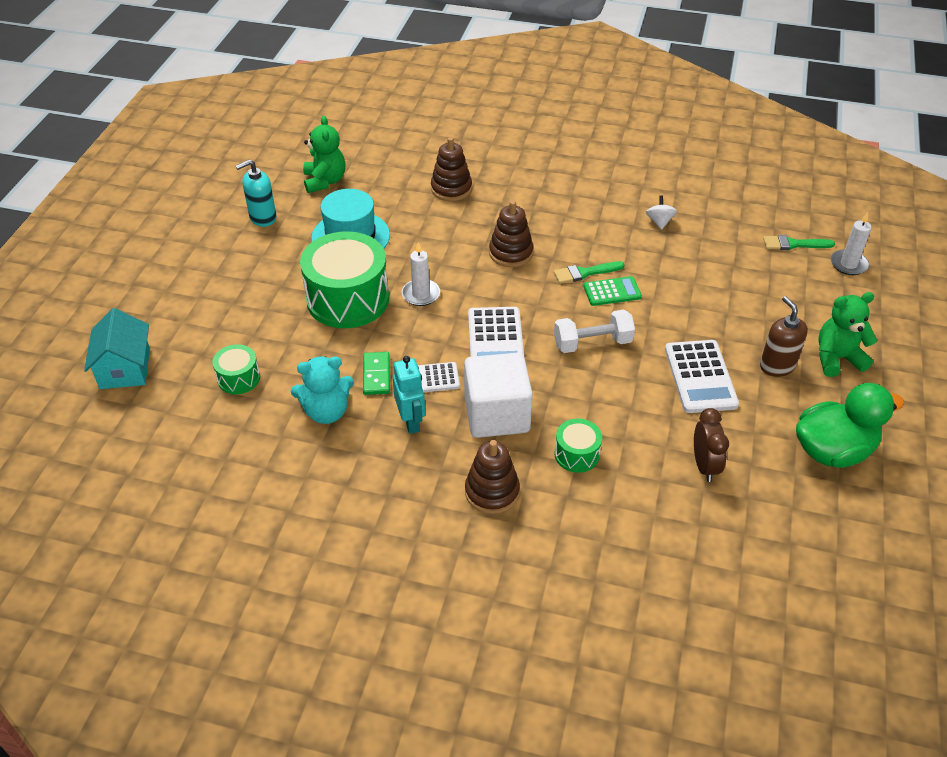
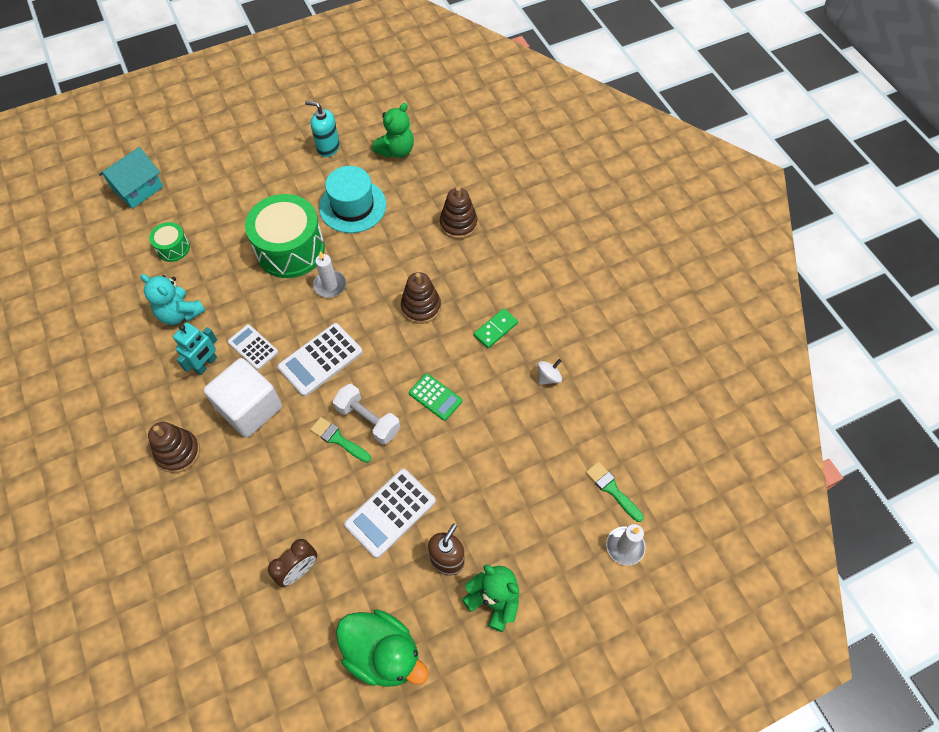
camera: 50 degrees right, 15 degrees up
green domino [363,352,390,395] -> green domino moved to [474,308,518,348]
green brush [554,261,625,284] -> green brush moved to [310,417,371,463]
green drum [554,419,602,473] -> none

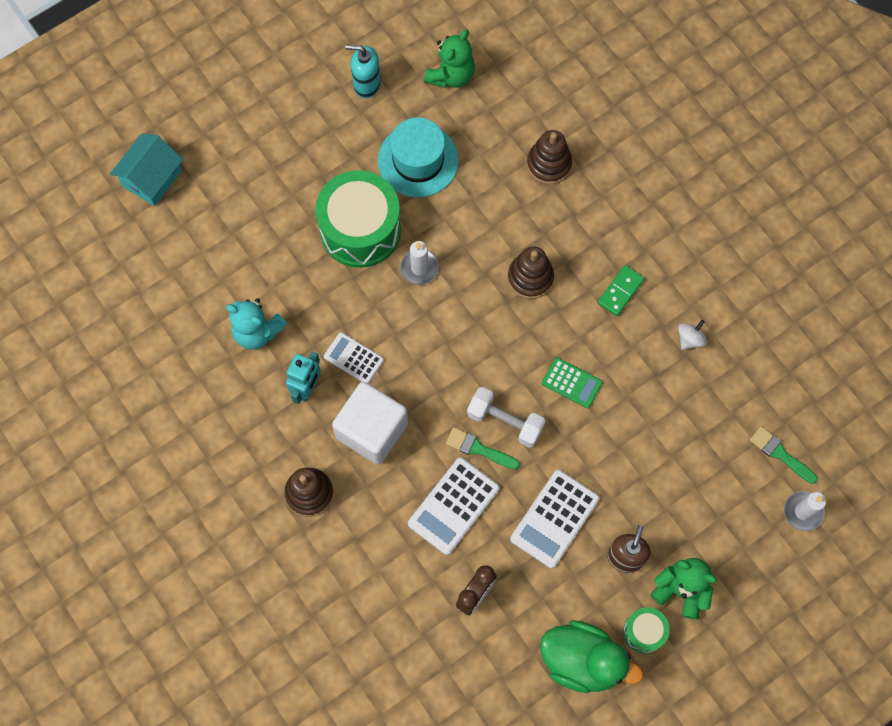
camera: 10 degrees left, 10 degrees up
green drum [149,222,190,262] -> green drum moved to [623,607,670,653]
white calculator [278,323,363,397] -> white calculator moved to [408,457,500,555]

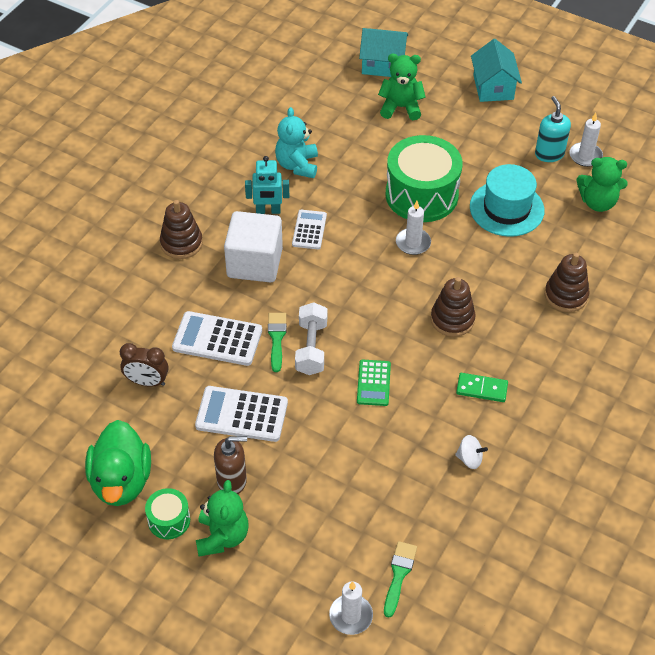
camera: 65 degrees right, 20 degrees down
none -> green teddy bear [378,54,426,120]
none -> turquoise house [471,39,522,102]
none -> white candle [569,113,603,167]

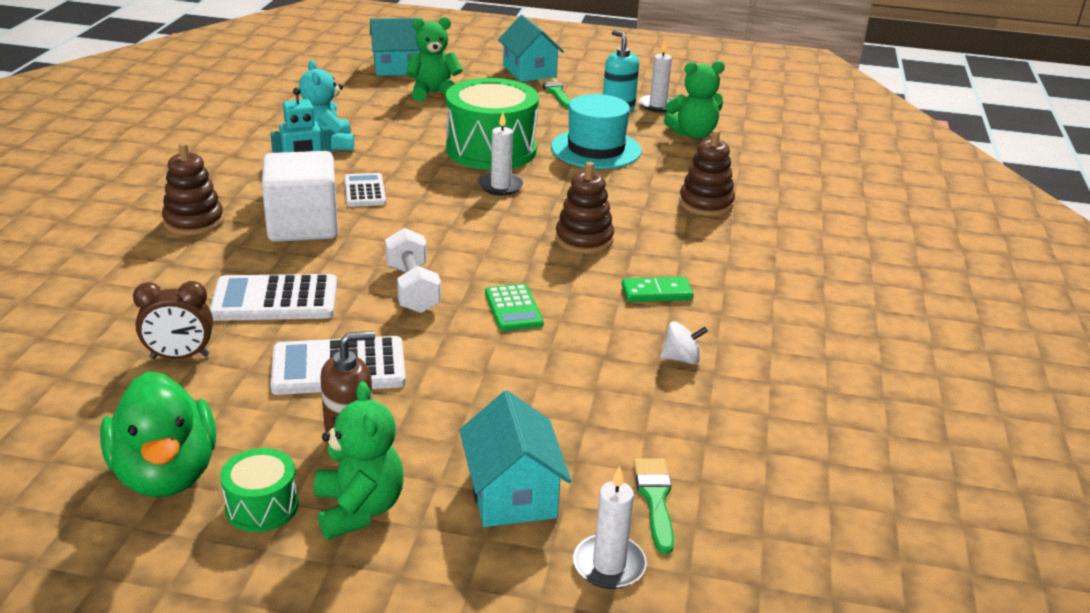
camera: 20 degrees left, 20 degrees down
green brush [268,313,287,372] -> green brush moved to [538,78,571,109]
none -> turquoise house [460,390,571,527]

